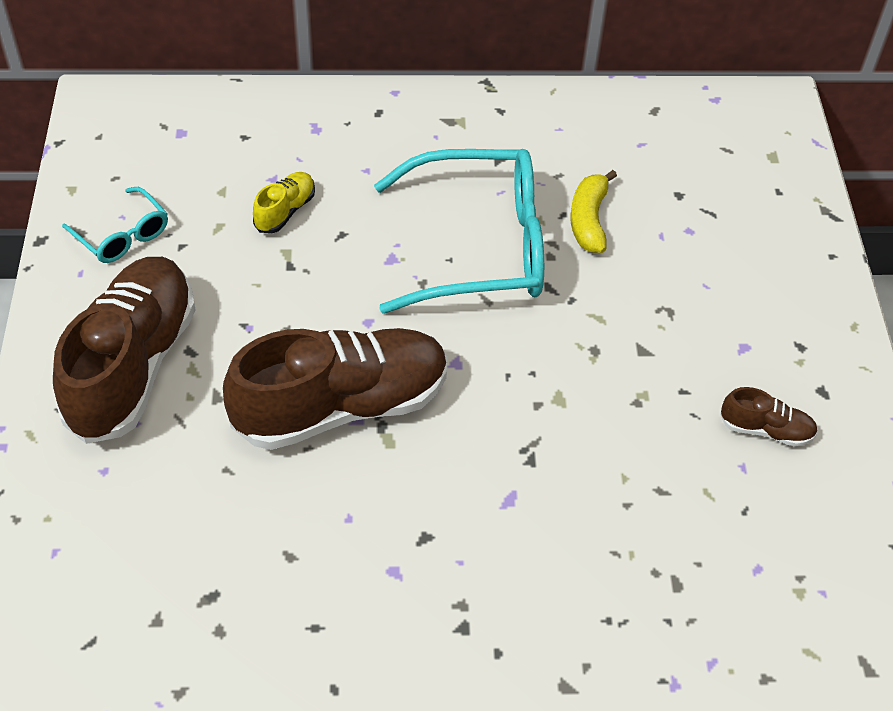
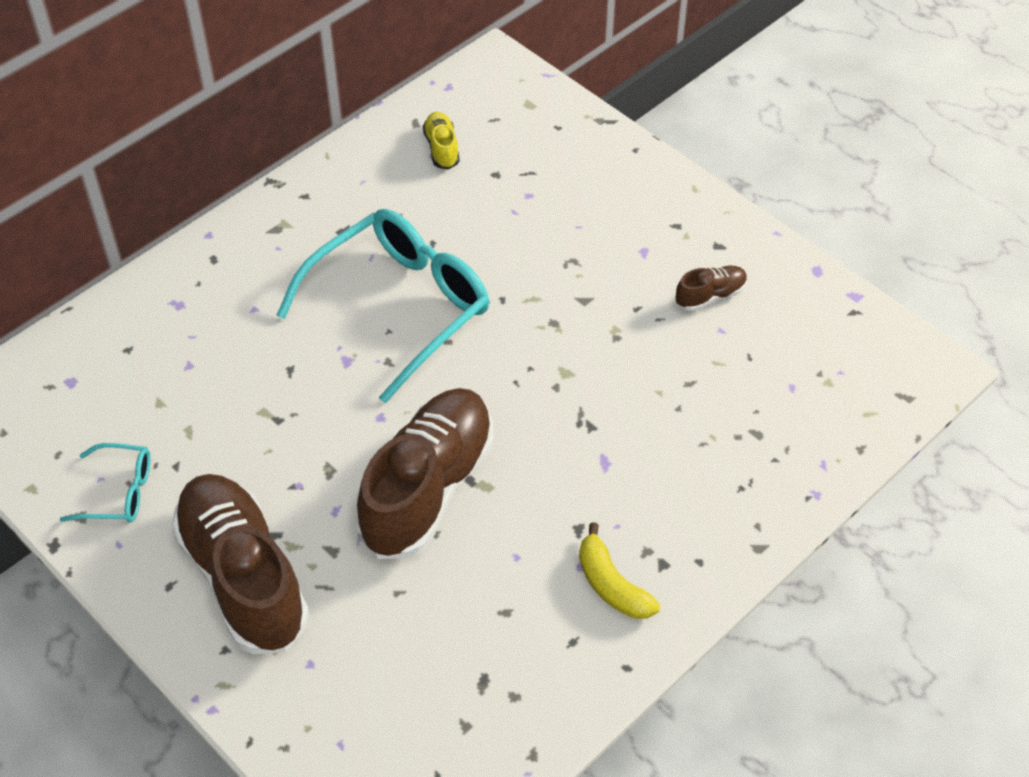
camera: 40 degrees left, 0 degrees up
yellow shoe [253,172,315,233] -> yellow shoe moved to [423,112,460,170]
yellow banana [570,170,617,253] -> yellow banana moved to [579,522,660,619]

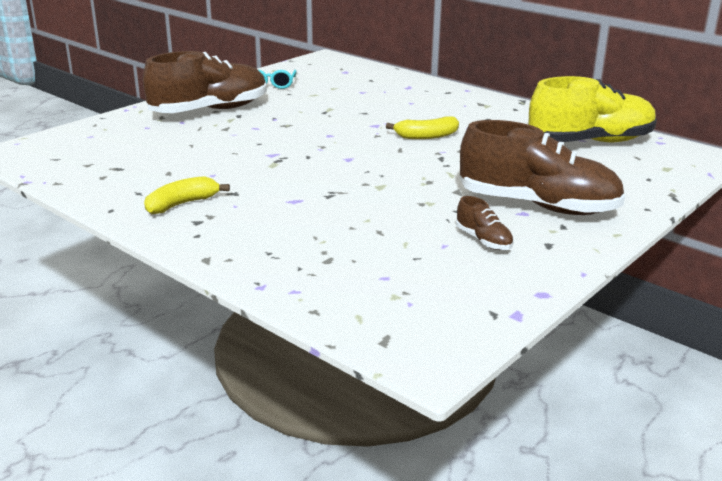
camera: 85 degrees right, 25 degrees down
turquoise glasses [277,209,489,404] -> yellow banana [386,116,459,139]
brown shoe [356,388,493,559] -> brown shoe moved to [460,120,625,215]
yellow shoe [423,112,460,170] -> yellow shoe [528,76,657,142], size x2.34

